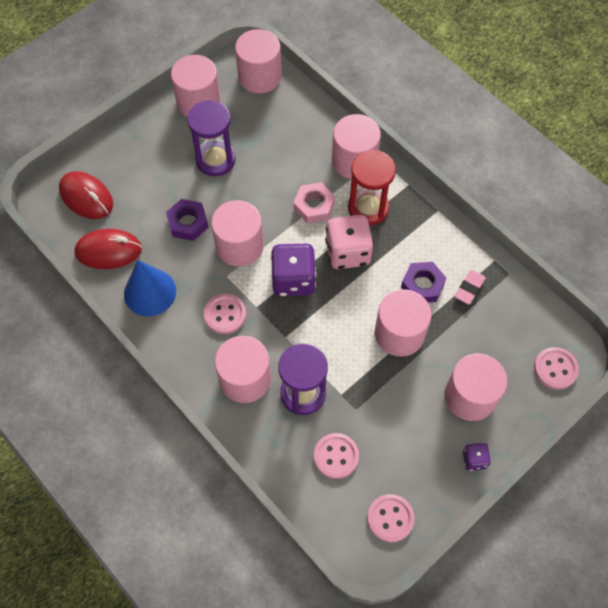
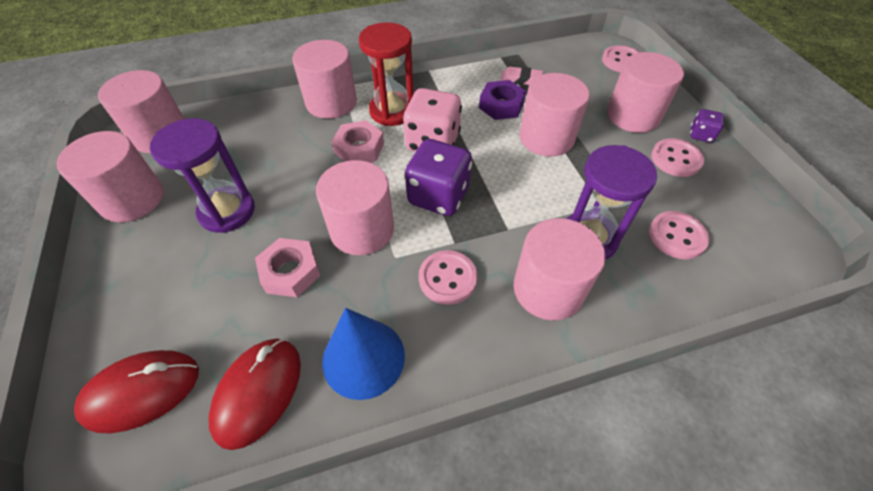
camera: 65 degrees left, 10 degrees down
purple nut [166,199,208,241] -> pink nut [255,238,320,297]
pink button [367,494,415,543] -> pink button moved to [651,138,704,177]
pink eraser [455,270,486,305] -> pink eraser turned 45 degrees counterclockwise [500,67,543,85]

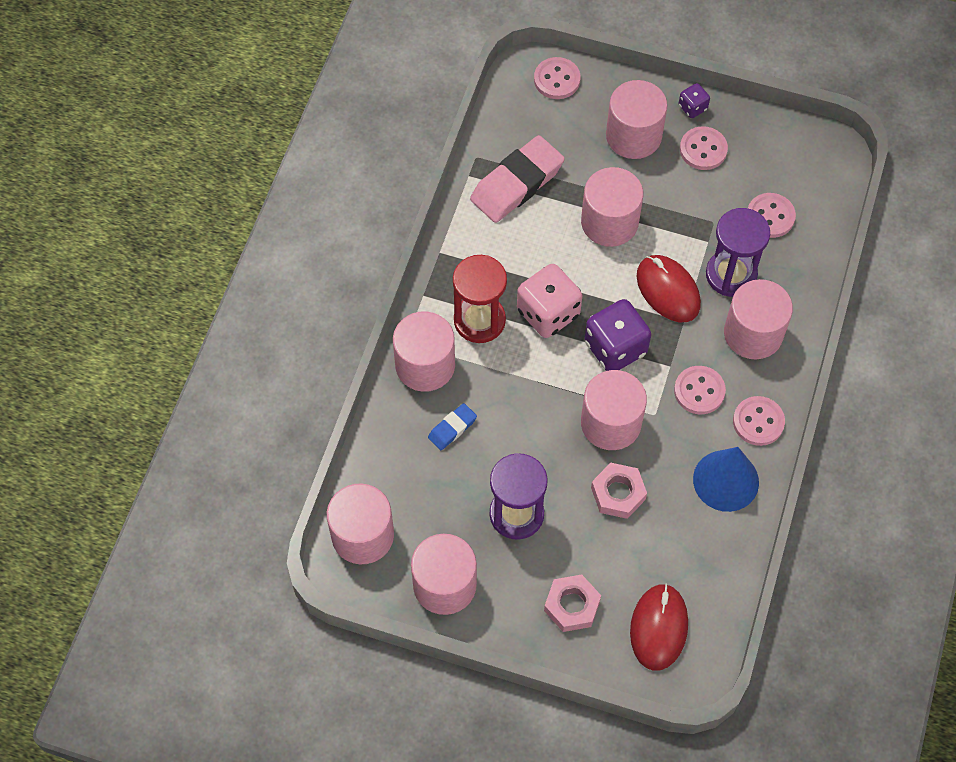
camera: 55 degrees left, 10 degrees up
red mouse [208,338,301,450] -> red mouse moved to [637,255,701,322]
pink nut [332,120,384,162] -> pink nut moved to [544,574,601,632]
purple nut [479,80,526,120] -> none
pink eraser [500,67,543,85] -> pink eraser [470,135,565,223], size x2.05
none -> blue eraser [428,403,477,450]
none -> pink button [733,396,785,446]

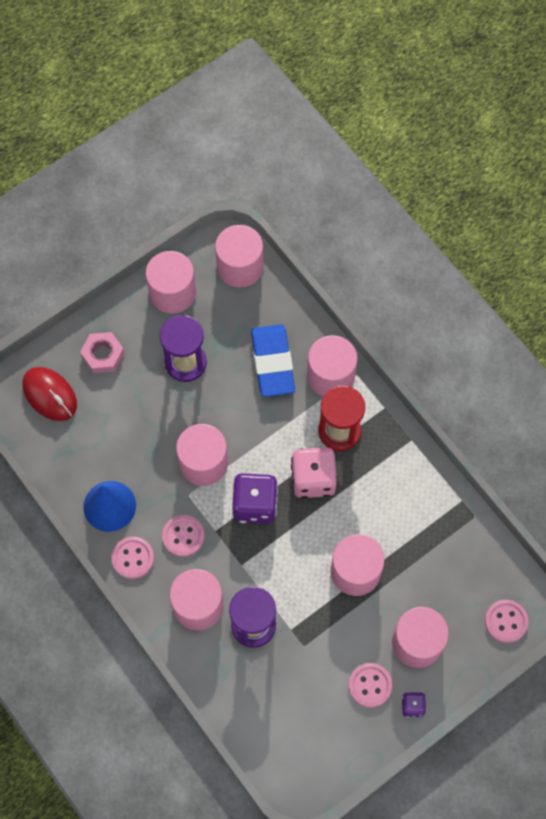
camera: 125 degrees right, 5 degrees up
blue eraser [428,403,477,450] -> blue eraser [251,324,295,397], size x2.05
pink eraser [470,135,565,223] -> none
pink nut [591,463,647,519] -> none
red mouse [637,255,701,322] -> none
pink button [748,193,796,238] -> none

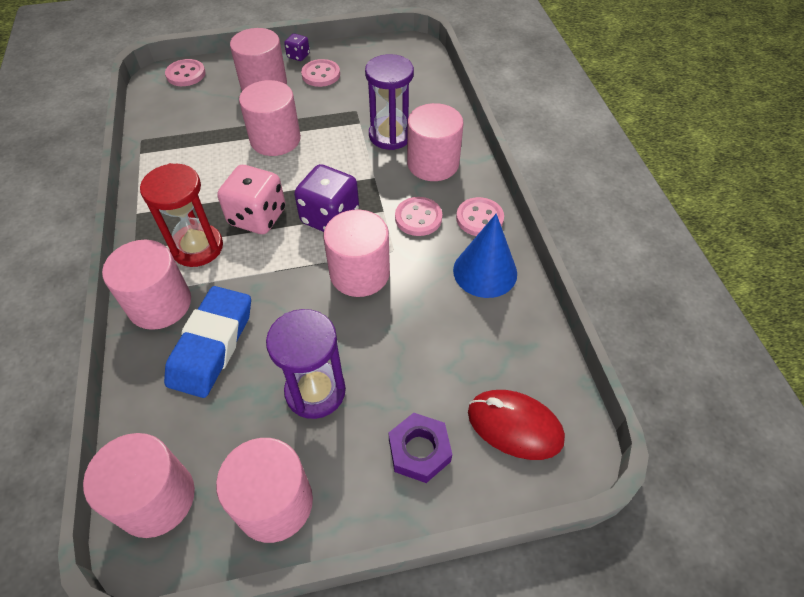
camera: 155 degrees left, 15 degrees down
red mouse [23,367,77,421] -> red mouse turned 45 degrees counterclockwise [468,390,565,460]
pink nut [80,332,125,373] -> purple nut [389,413,452,483]

